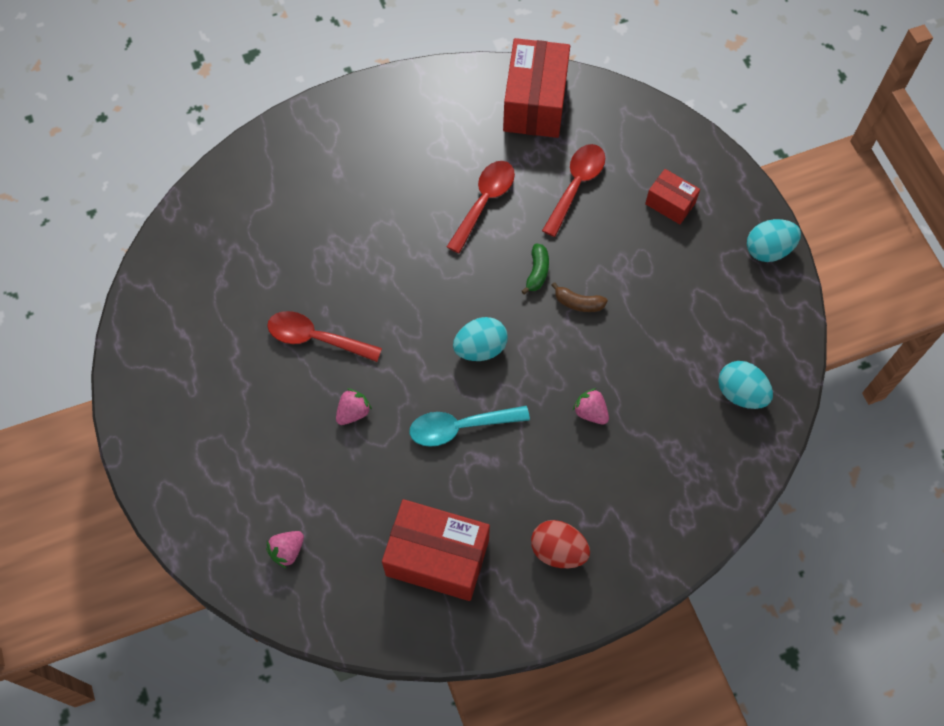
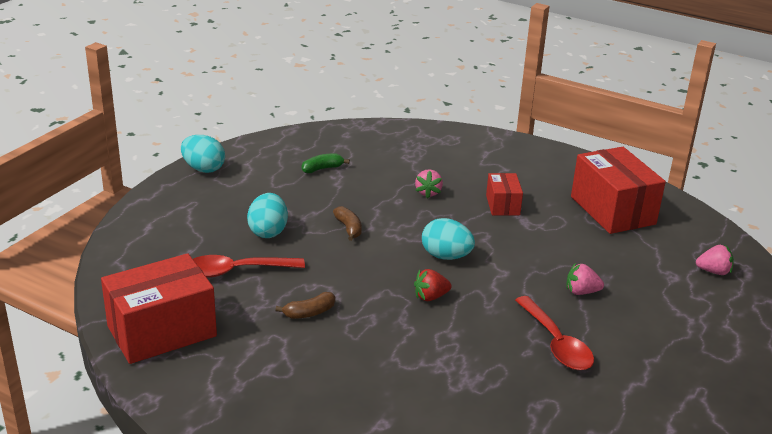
camera: 130 degrees left, 35 degrees down
turquoise spoon [410,406,530,447] -> none
red spoon [447,161,515,253] -> brown banana [275,292,335,319]
green banana [522,243,549,294] -> green banana moved to [302,153,350,173]
red egg [531,520,590,568] -> none
red box [645,169,700,224] -> red box moved to [486,173,523,216]
turquoise egg [718,361,773,409] -> turquoise egg moved to [247,193,288,238]
none -> red strawberry [414,269,452,301]

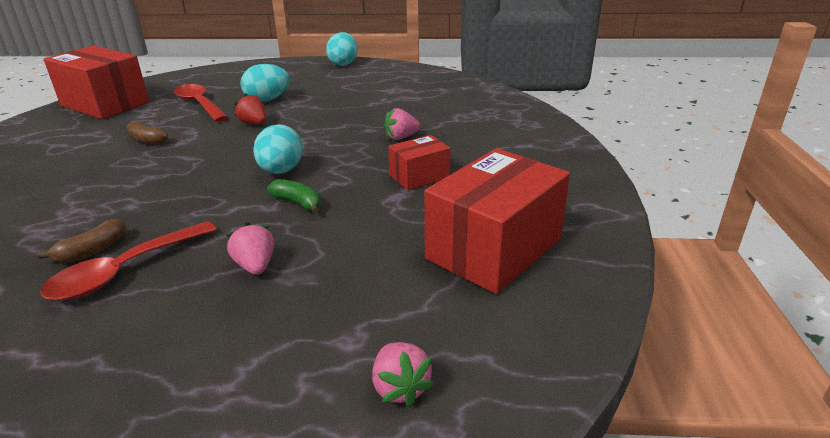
camera: 65 degrees right, 0 degrees up
green banana [302,153,350,173] -> green banana moved to [267,179,321,214]
brown banana [333,206,362,241] -> brown banana moved to [37,218,127,263]
red strawberry [414,269,452,301] -> red strawberry moved to [234,93,266,124]

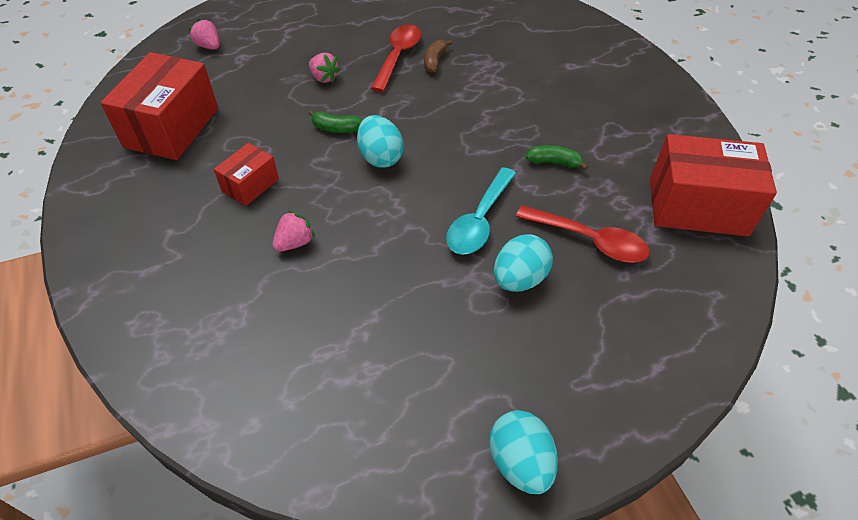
camera: 155 degrees right, 20 degrees up
brown banana [127,121,168,144] -> green banana [526,145,588,170]
red strawberry [234,93,266,124] -> turquoise spoon [446,167,516,255]

